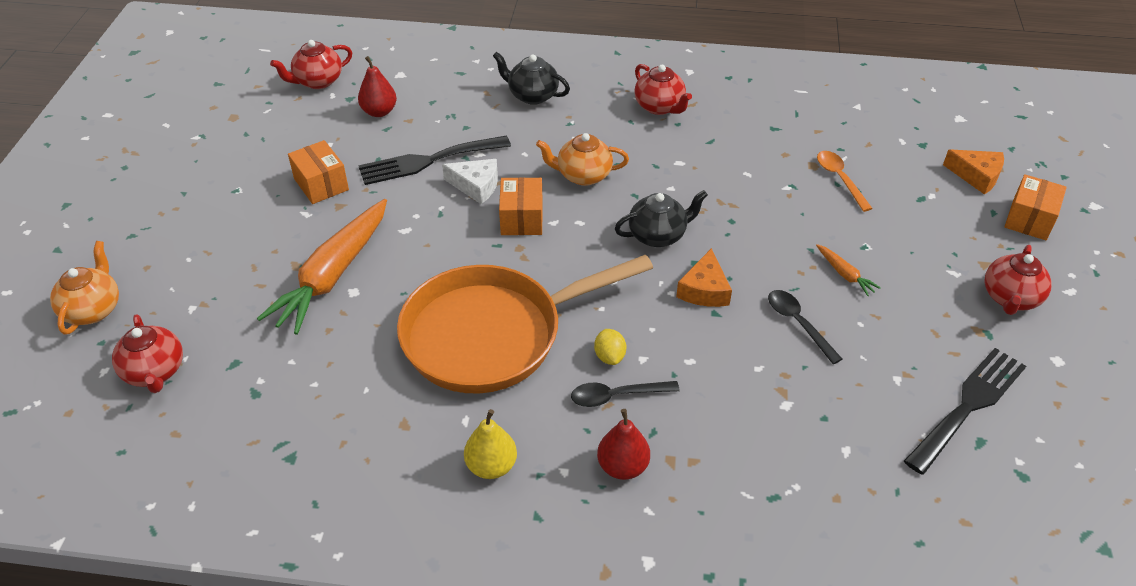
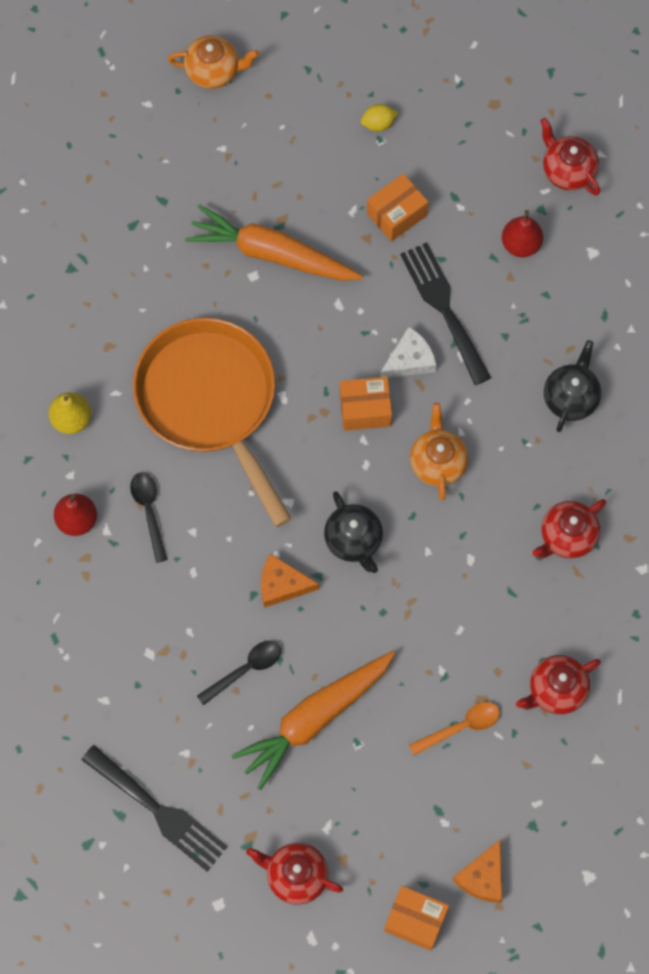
camera: 85 degrees right, 25 degrees up
red teapot [112,314,183,393] -> red teapot moved to [516,655,601,715]
white cheese [442,159,498,204] -> white cheese turned 135 degrees counterclockwise [380,327,437,378]
yellow lemon [594,329,626,365] -> yellow lemon moved to [361,104,398,132]
orange carrot [816,244,881,296] -> orange carrot [231,651,396,790], size x2.41

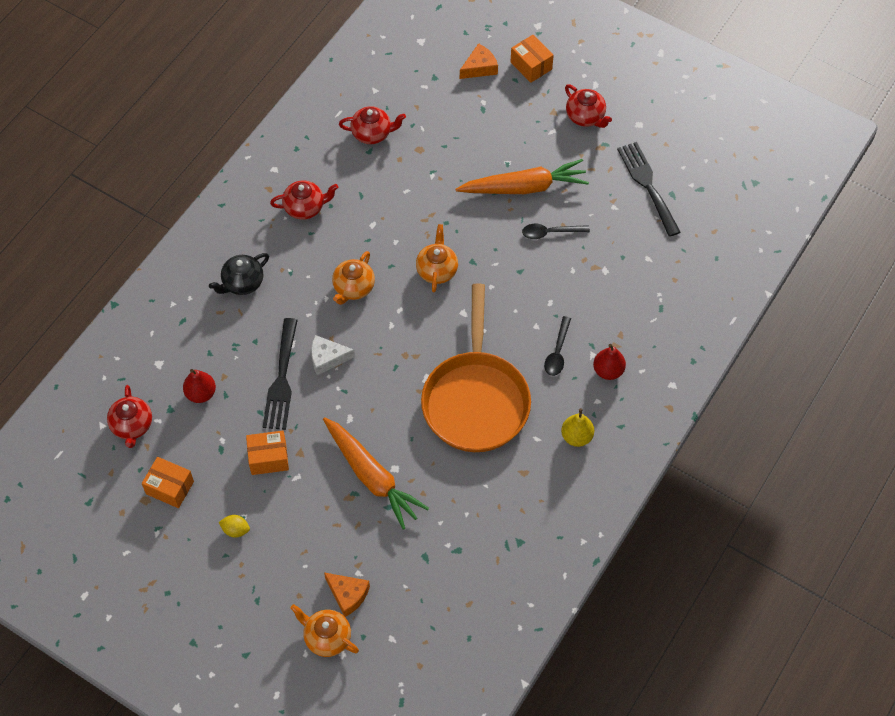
camera: 150 degrees left, 10 degrees down
orange cheese [261,553,319,608] -> orange cheese moved to [324,573,370,617]
black teapot [324,491,383,573] -> orange teapot [416,224,458,292]
orange box [340,377,392,431] -> orange box moved to [142,457,194,508]
orange spoon [409,702,500,755] -> none

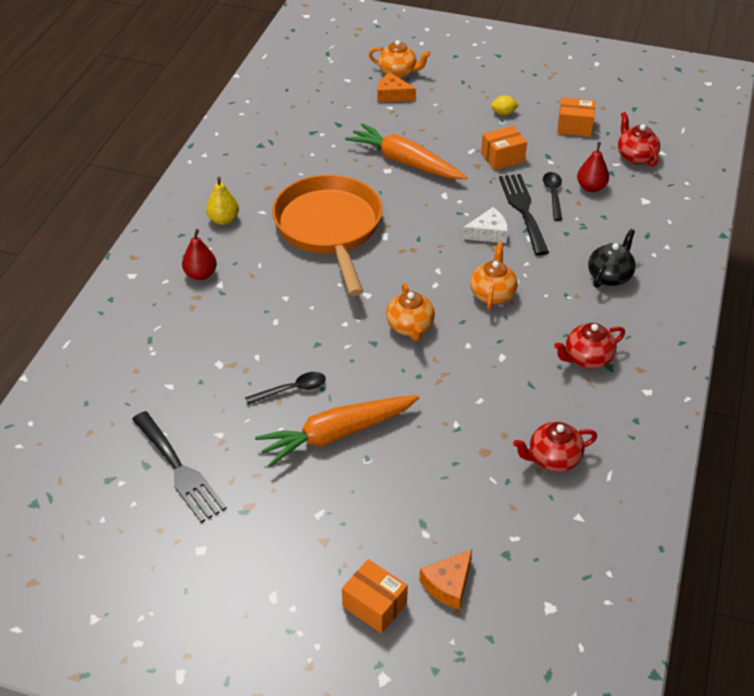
camera: 165 degrees right, 15 degrees down
black spoon [544,316,571,376] -> black spoon moved to [543,172,562,221]
red teapot [565,84,612,128] -> none

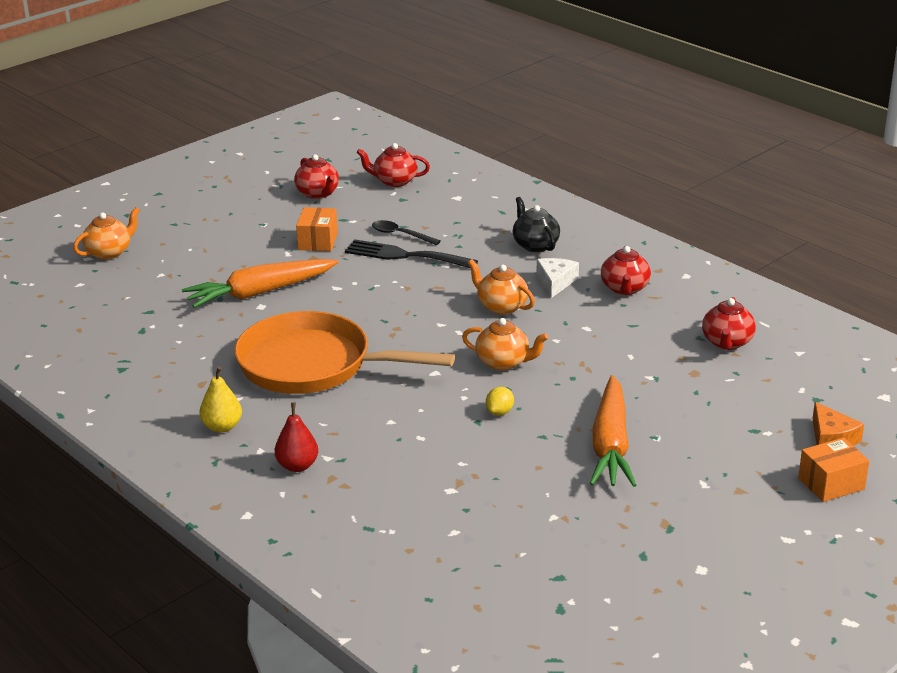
camera: 60 degrees left, 15 degrees down
black fork [132,411,227,523] -> none
black spoon [245,372,326,405] -> none
orange cheese [378,73,416,102] -> none
white cheese [463,207,508,243] -> white cheese moved to [536,258,579,298]
yellow lemon [491,95,519,115] -> yellow lemon moved to [486,387,514,416]
orange box [557,97,595,137] -> red teapot [294,154,339,199]
red pear [577,142,609,192] -> none

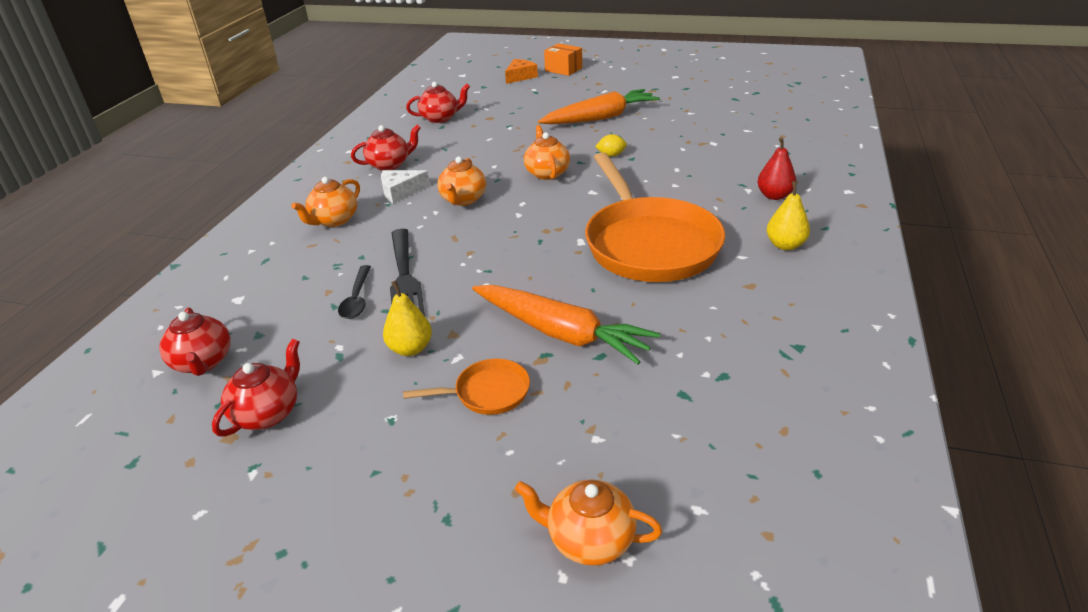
camera: 120 degrees left, 5 degrees up
orange box [296,207,338,251] -> yellow pear [383,281,432,356]
black teapot [513,197,560,252] -> orange teapot [291,177,360,227]
none -> orange pan [403,359,530,415]

